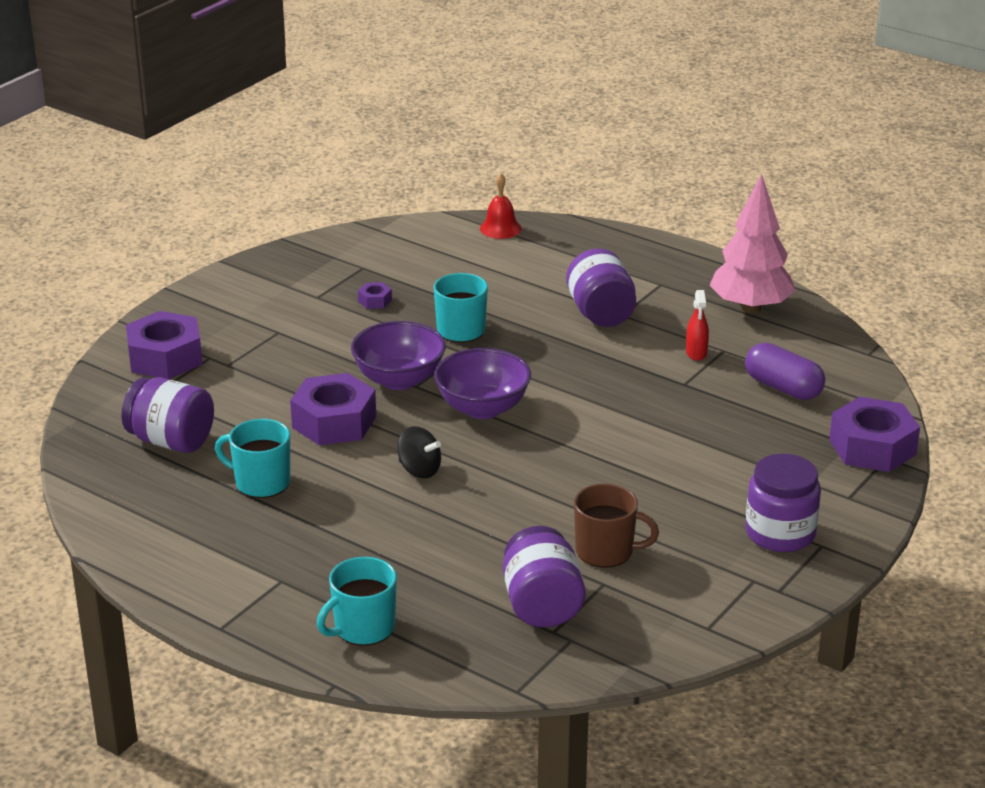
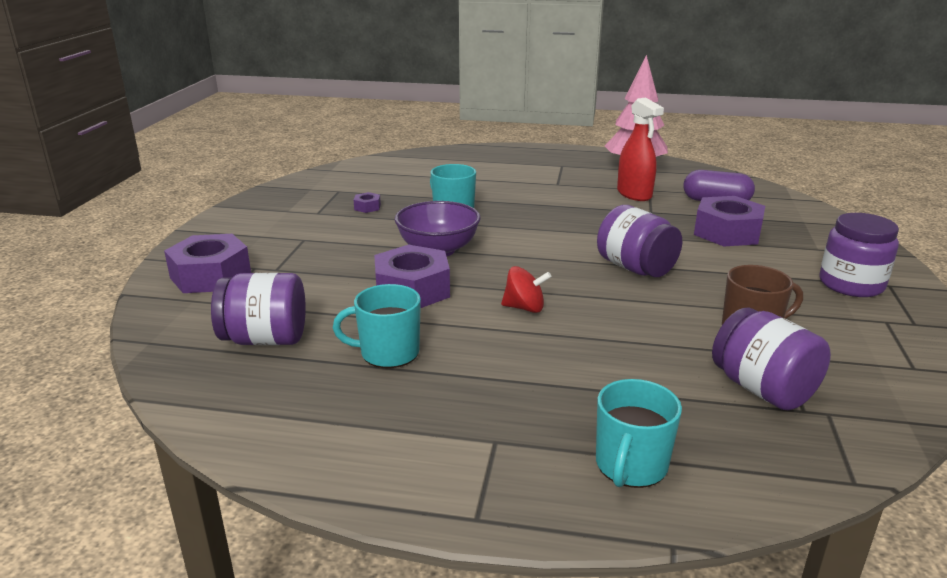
camera: 25 degrees left, 5 degrees down
black spinning top [397,426,441,478] -> red spinning top [501,266,551,313]
purple bowl [434,348,531,419] -> none
red bell [480,173,521,239] -> none
purple jar [566,248,636,327] -> purple jar moved to [597,205,682,277]
red spray bottle [686,290,709,361] -> red spray bottle [617,97,664,201], size x1.74
purple nut [829,397,920,472] -> purple nut moved to [694,196,765,246]

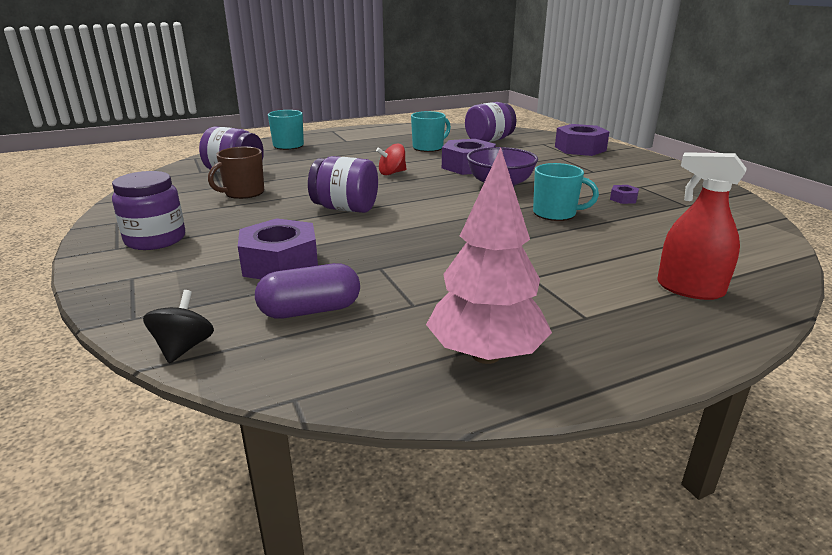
camera: 145 degrees right, 0 degrees up
red spray bottle [617,97,664,201] -> red spray bottle moved to [657,152,747,300]
none -> black spinning top [143,290,214,364]

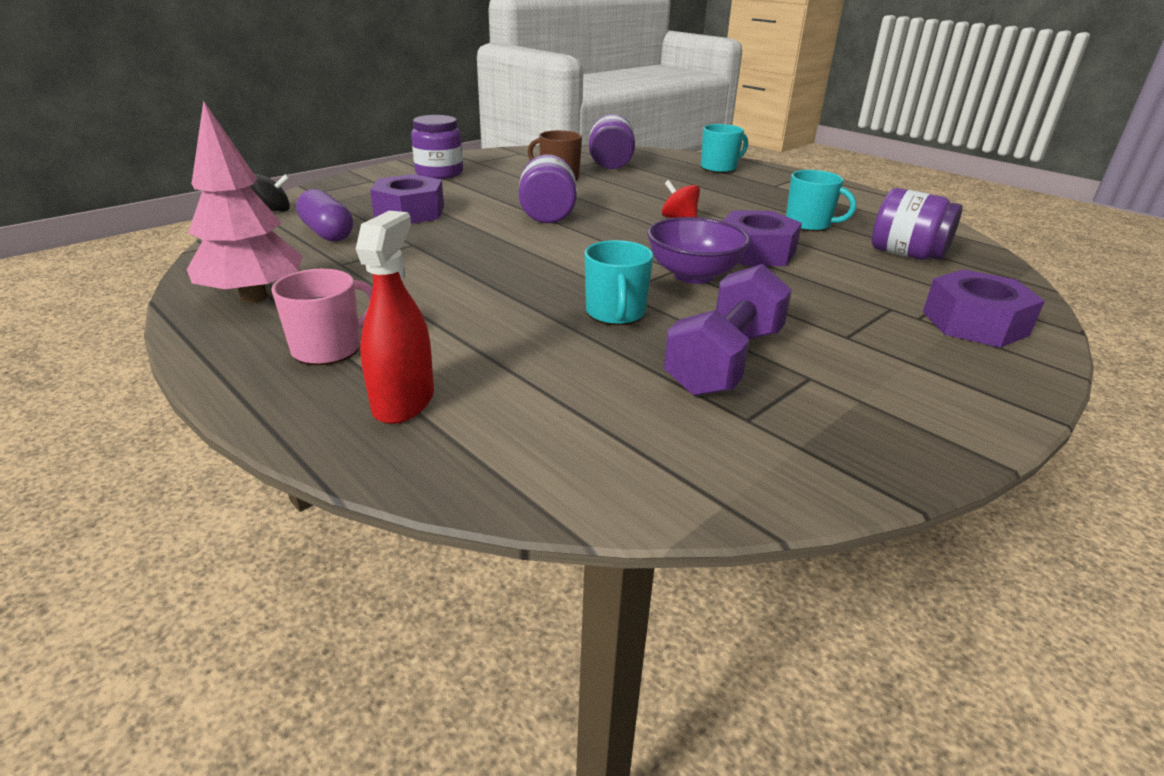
camera: 70 degrees right, 5 degrees up
purple nut [610,185,639,204] -> purple dumbbell [663,264,792,396]
none -> pink mug [271,269,373,365]

